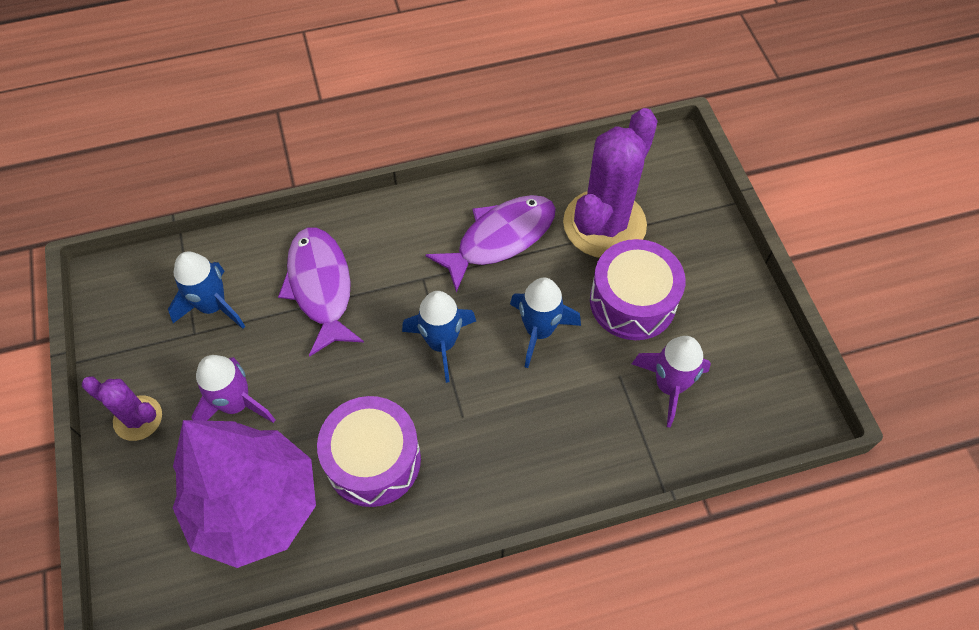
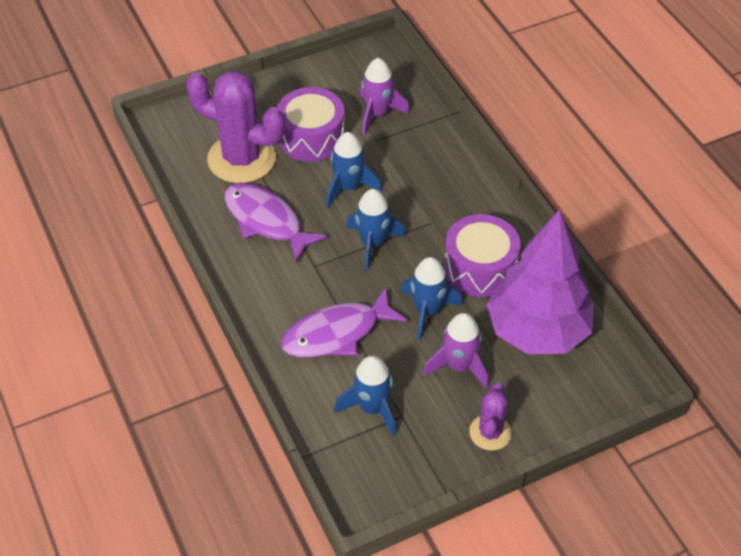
camera: 100 degrees left, 10 degrees down
none -> blue rocket [401,257,463,340]

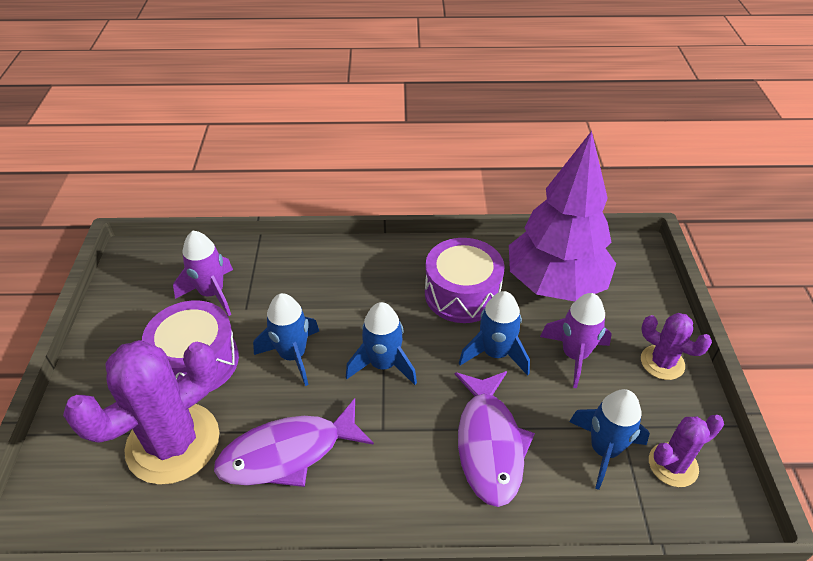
camera: 65 degrees left, 5 degrees down
none -> purple cactus [649,415,724,487]

